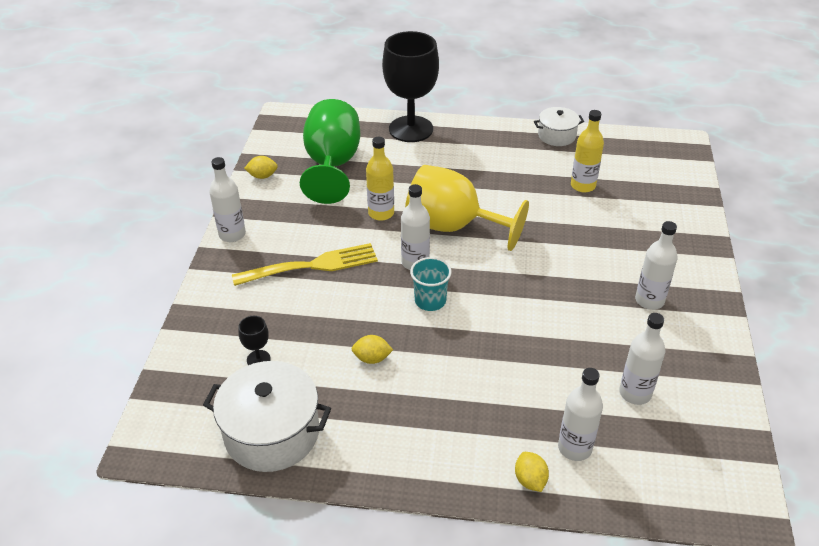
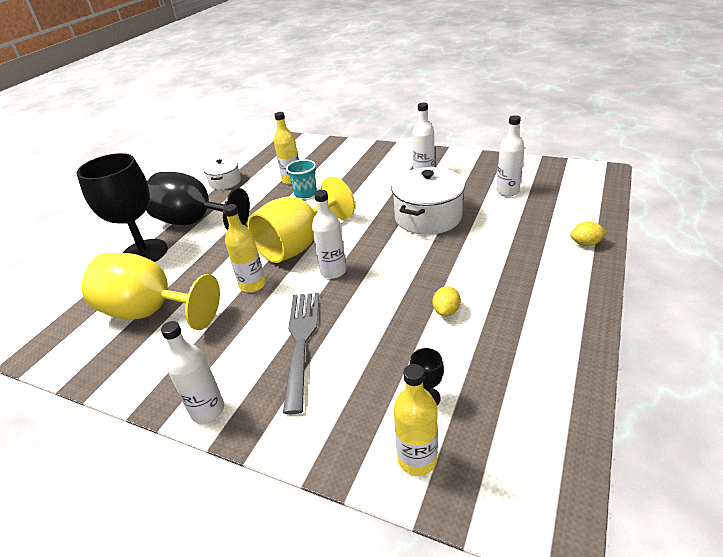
camera: 70 degrees left, 5 degrees down
white pot [203,361,331,472] -> white pot moved to [391,167,465,235]
yellow fork [232,243,378,286] -> grey fork [283,293,319,414]
yellow lemon [244,156,278,179] -> none
green goblet [300,99,360,204] -> yellow goblet [82,253,220,330]
turquoise cup [410,257,452,311] -> turquoise cup moved to [286,159,317,199]
white bottle [558,368,603,461] -> none
none -> black goblet [146,172,250,230]
none -> yellow bottle [394,364,438,476]

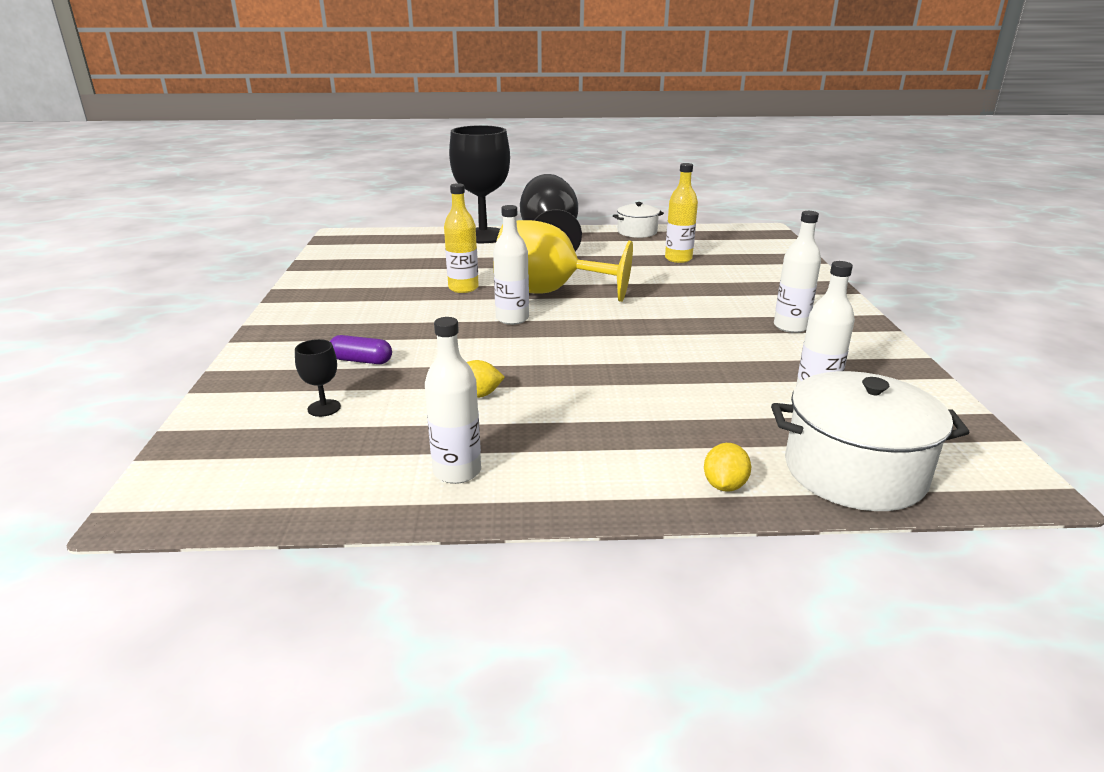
camera: 60 degrees right, 10 degrees down
yellow goblet [82,253,220,330] -> none
white bottle [161,321,224,424] -> white bottle moved to [425,317,481,484]
grey fork [283,293,319,414] -> none
turquoise cup [286,159,317,199] -> none
white pot [391,167,465,235] -> white pot moved to [771,371,970,511]
yellow bottle [394,364,438,476] -> none
yellow lemon [570,221,607,246] -> yellow lemon turned 45 degrees clockwise [704,443,751,492]
none -> purple capsule [330,335,392,364]

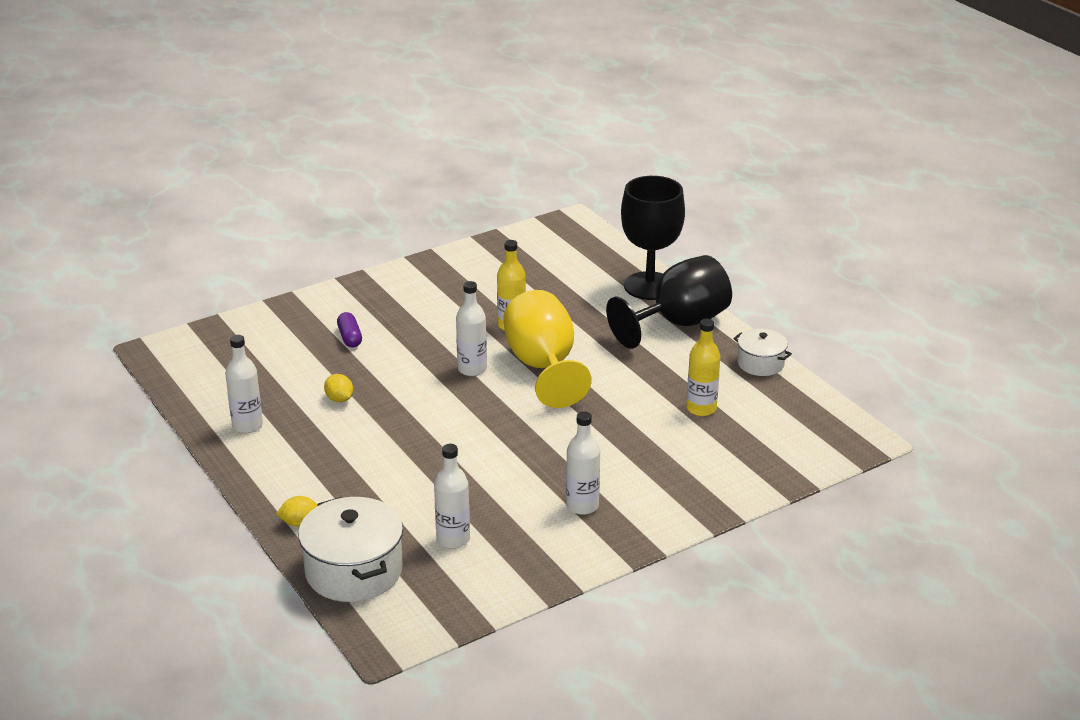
camera: 60 degrees right, 5 degrees up
black goblet [295,339,341,417] -> none

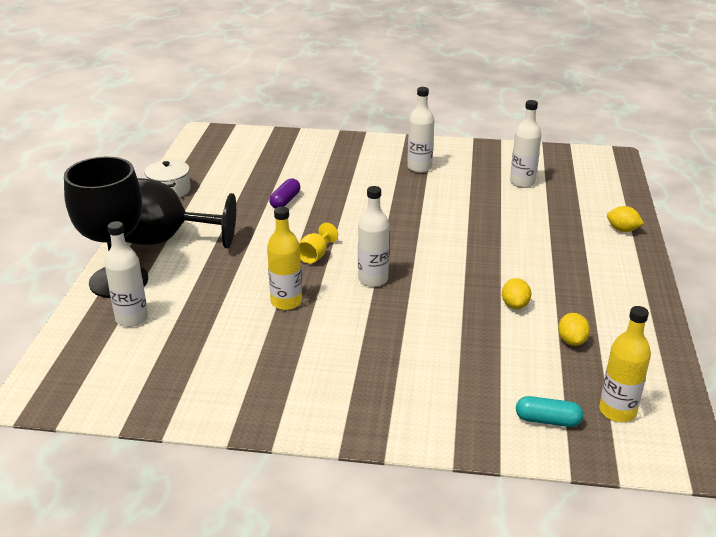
camera: 140 degrees left, 0 degrees up
white bottle [225,335,263,433] -> white bottle moved to [105,221,148,327]
white pot [298,497,403,602] -> none
purple capsule [337,312,362,347] -> purple capsule moved to [269,178,300,208]
yellow goblet [503,290,592,408] -> yellow goblet [299,223,338,264], size x0.40
yellow bottle [686,319,720,416] -> yellow bottle moved to [599,306,651,422]
none -> turquoise capsule [516,396,583,427]
none -> yellow lemon [558,313,590,346]

